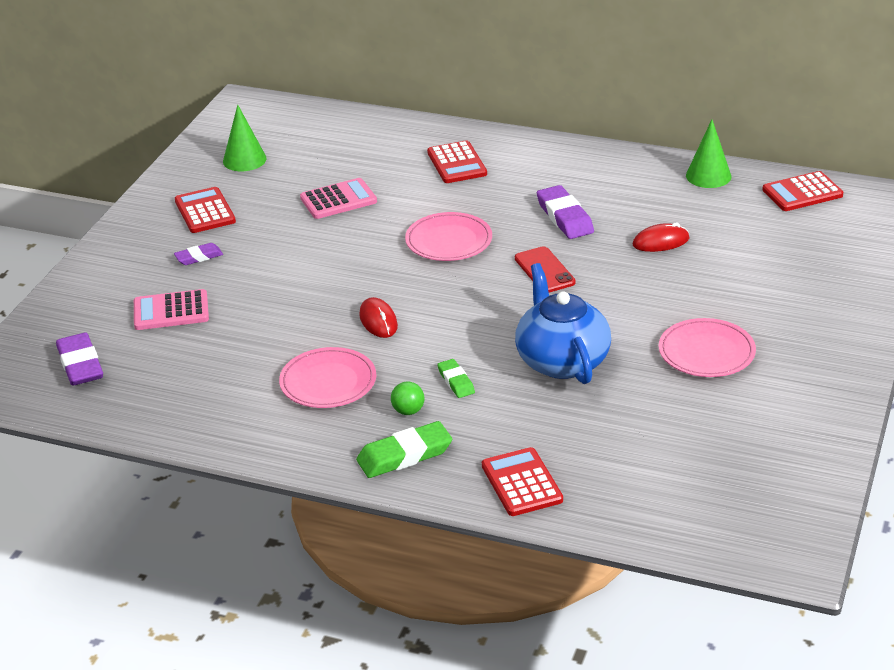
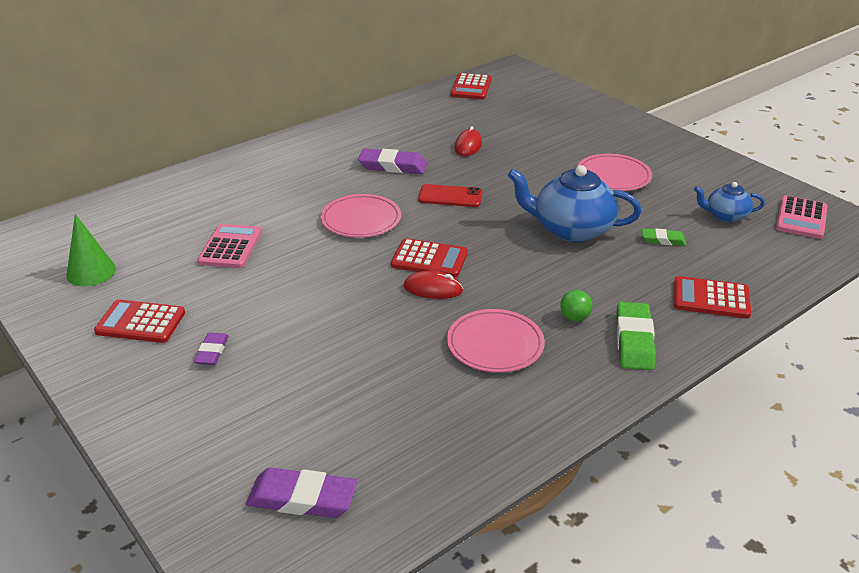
camera: 60 degrees left, 0 degrees up
pink calculator [134,289,209,330] -> pink calculator moved to [776,195,828,239]
red calculator [427,141,487,183] -> red calculator moved to [391,238,468,278]
green eraser [437,359,475,398] -> green eraser moved to [642,228,686,246]
green cone [686,120,731,188] -> none
none -> blue teapot [694,182,765,222]

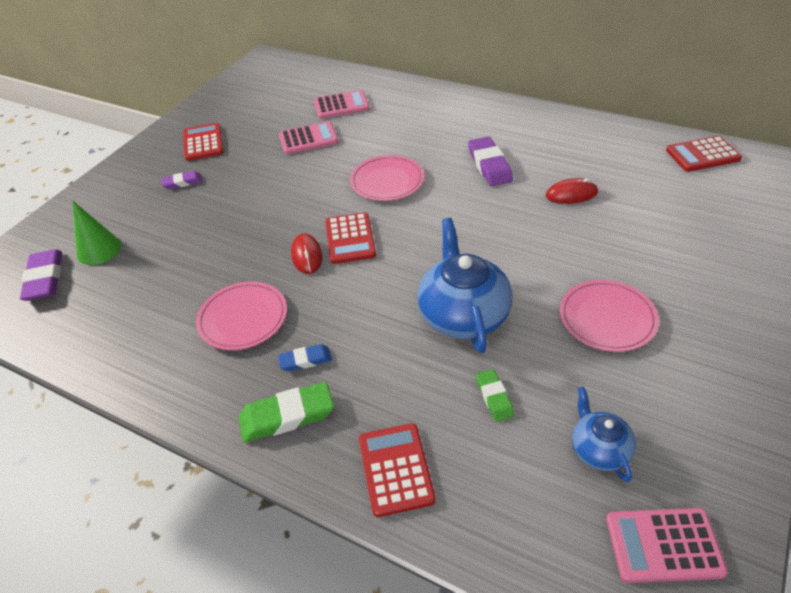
camera: 70 degrees right, 10 degrees up
green cone [66,214,116,286] -> green cone moved to [73,201,121,265]
red phone [418,184,483,207] -> none
green ball [560,290,592,322] -> blue eraser [278,344,332,372]
none -> pink calculator [314,90,370,119]

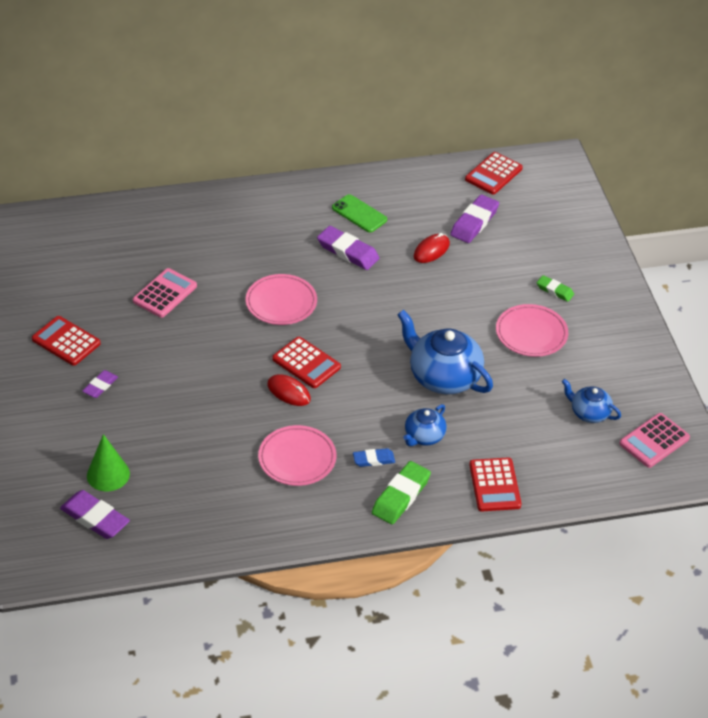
camera: 45 degrees left, 0 degrees up
blue eraser [278,344,332,372] -> blue eraser turned 45 degrees clockwise [353,448,395,467]
pink calculator [314,90,370,119] -> none
red calculator [359,423,436,517] -> red calculator turned 135 degrees counterclockwise [469,458,521,511]
green eraser [476,369,514,422] -> green eraser moved to [537,275,574,302]
none -> green phone [332,194,387,232]
none -> blue teapot [403,404,447,446]
none -> purple eraser [450,195,499,243]

